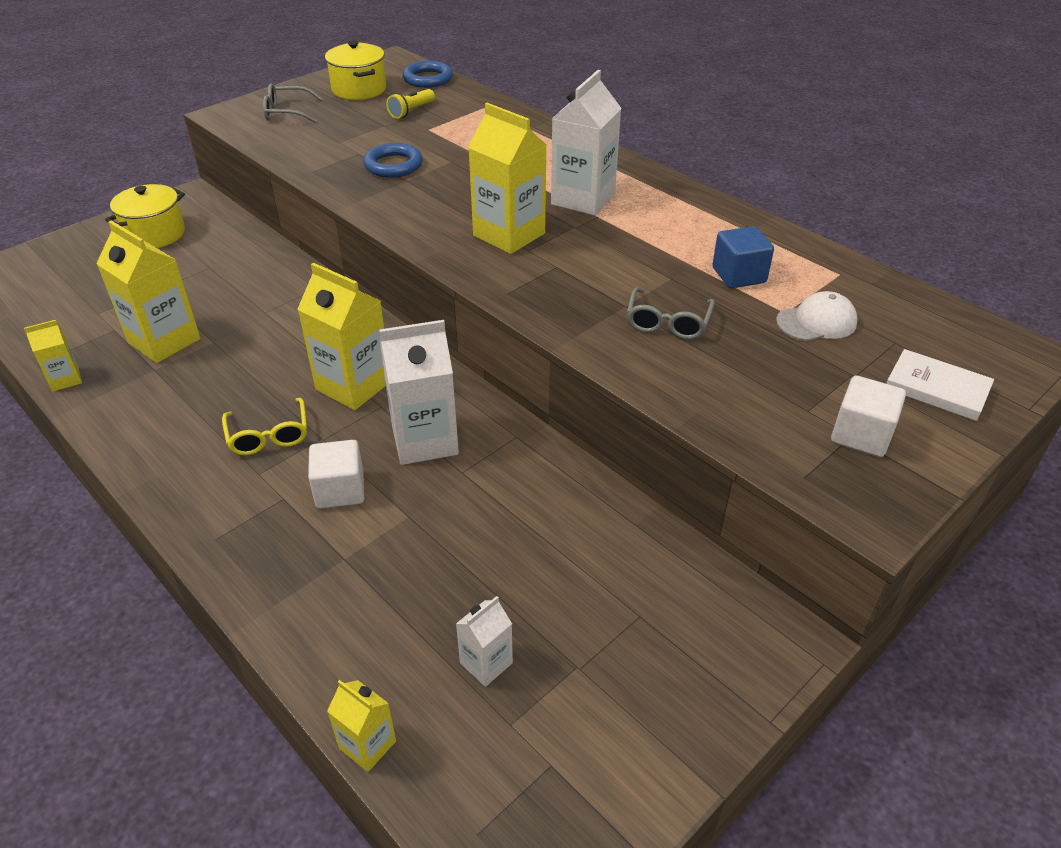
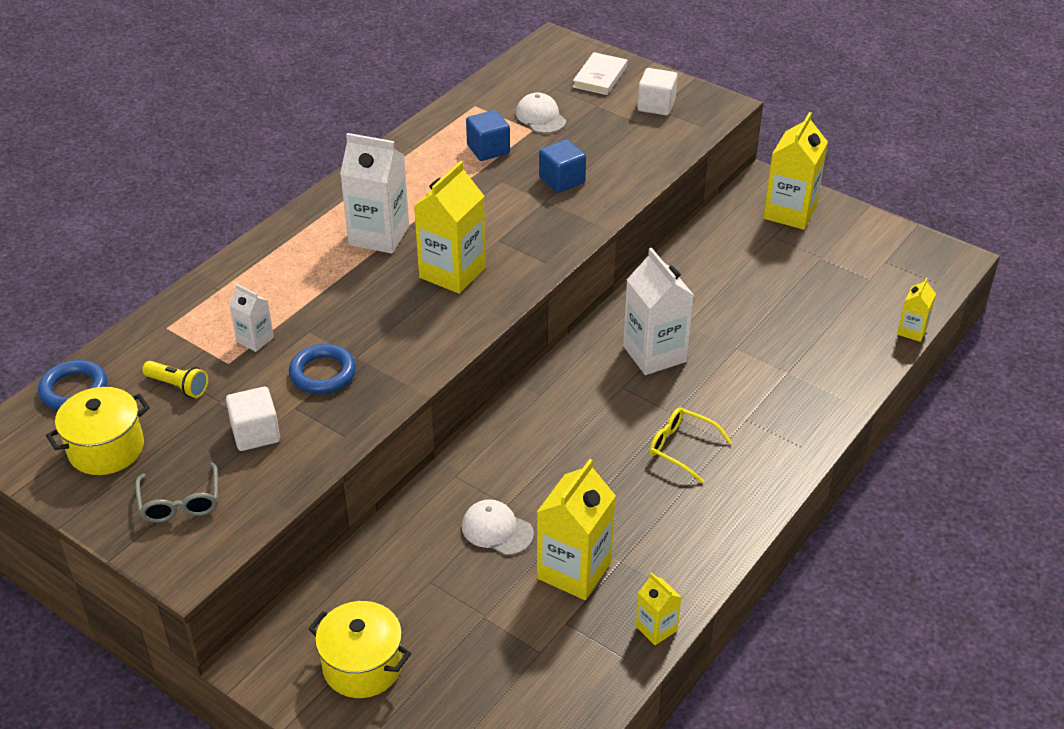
camera: 100 degrees left, 0 degrees up
yellow glasses [222,398,307,455] -> yellow glasses turned 120 degrees counterclockwise [649,407,732,483]
yellow carton [297,263,386,410] -> yellow carton moved to [763,112,828,230]
white cube [308,440,364,509] -> white cube moved to [226,387,280,451]
white carton [456,596,513,687] -> white carton moved to [229,284,274,352]
grey glasses [627,287,715,339] -> blue cube [539,139,586,193]
none -> white cap [462,499,534,555]

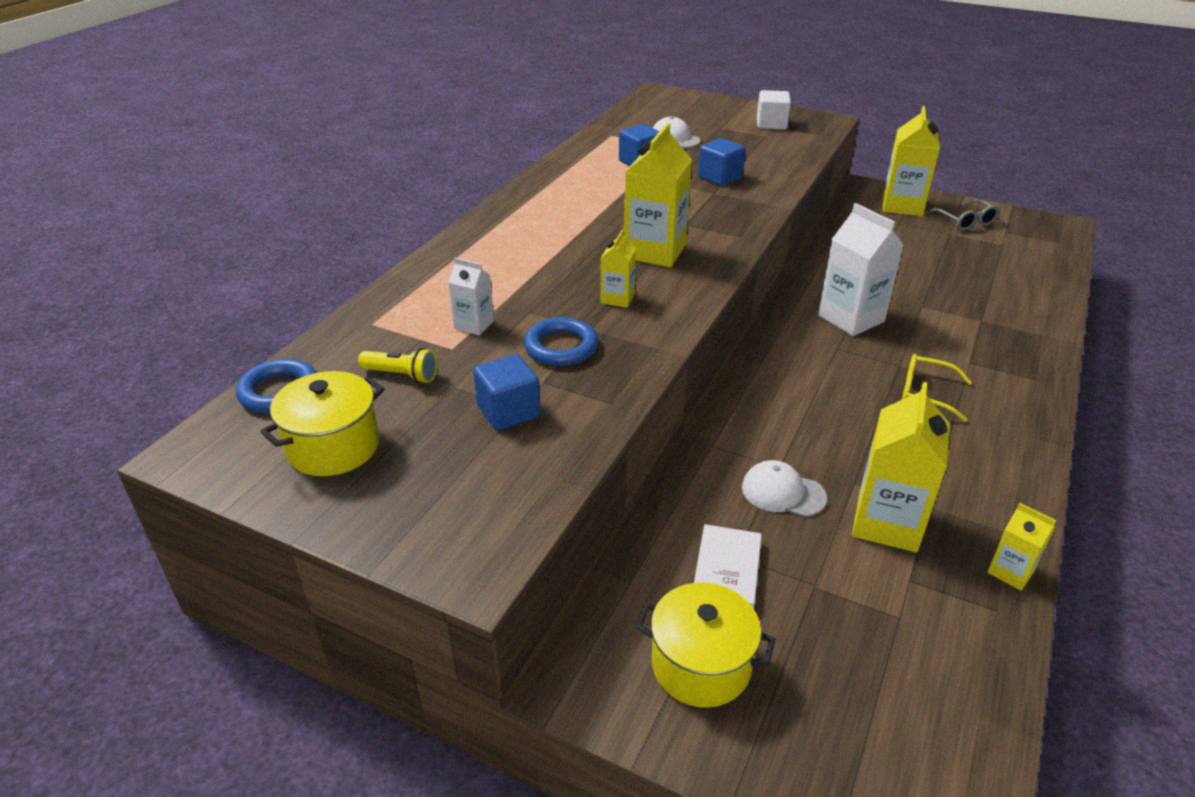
camera: 10 degrees left, 5 degrees down
grey glasses [135,462,218,523] -> grey glasses moved to [926,199,1000,231]
white cube [226,387,280,451] -> blue cube [473,354,540,430]
white carton [340,133,409,254] -> none
white book [573,52,627,95] -> white book moved to [694,524,762,609]
yellow carton [897,278,936,342] -> yellow carton moved to [601,230,636,308]

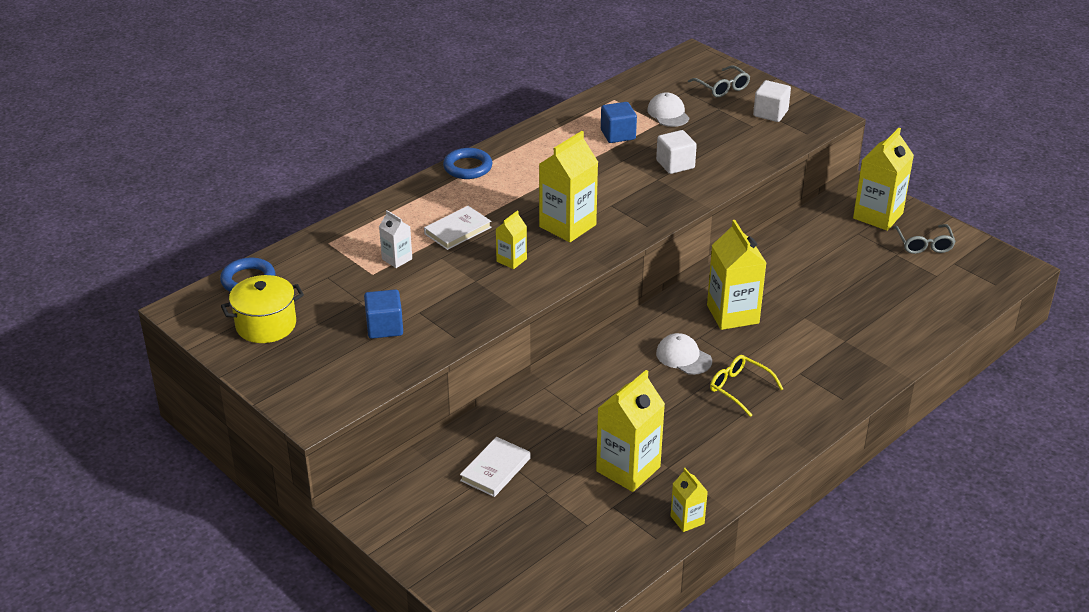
camera: 20 degrees right, 0 degrees up
yellow flashlight [358,348,438,384] -> none
blue ring [524,317,598,366] -> blue ring moved to [443,148,492,179]
yellow pot [636,583,775,708] -> none
blue cube [698,138,746,186] -> white cube [656,130,697,174]
white cap [742,460,827,517] -> white cap moved to [656,333,712,375]
white carton [818,203,904,336] -> yellow carton [707,220,766,330]
none -> white book [424,206,492,250]
none -> grey glasses [688,66,750,98]

